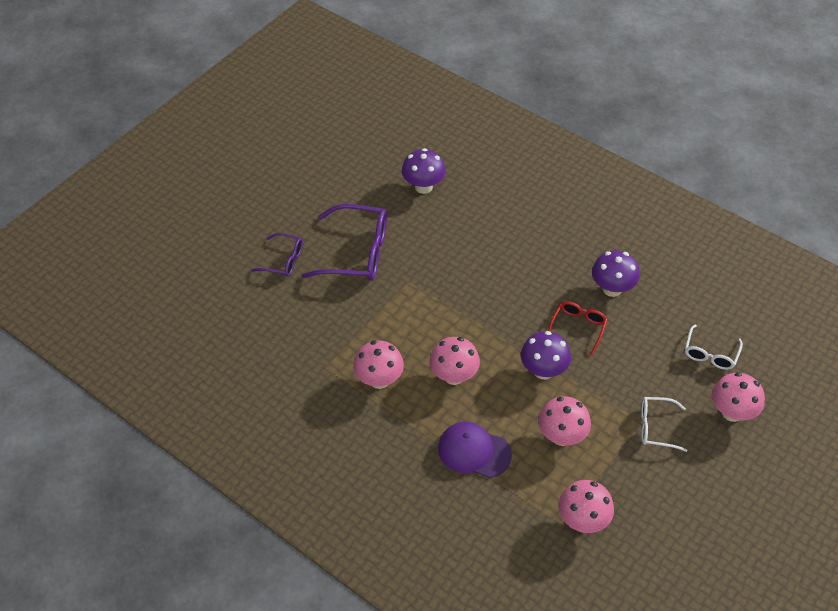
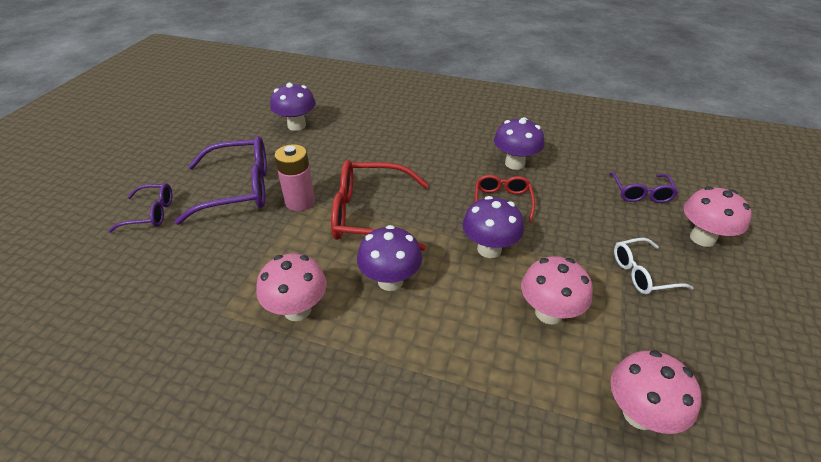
camera: 20 degrees left, 10 degrees down
pink mushroom [430,337,480,385] -> purple mushroom [357,225,422,291]
purple cap [438,422,512,478] -> none
white glasses [685,325,743,370] -> purple glasses [609,172,678,203]
none -> pink battery [274,144,315,211]
none -> red glasses [331,160,429,251]

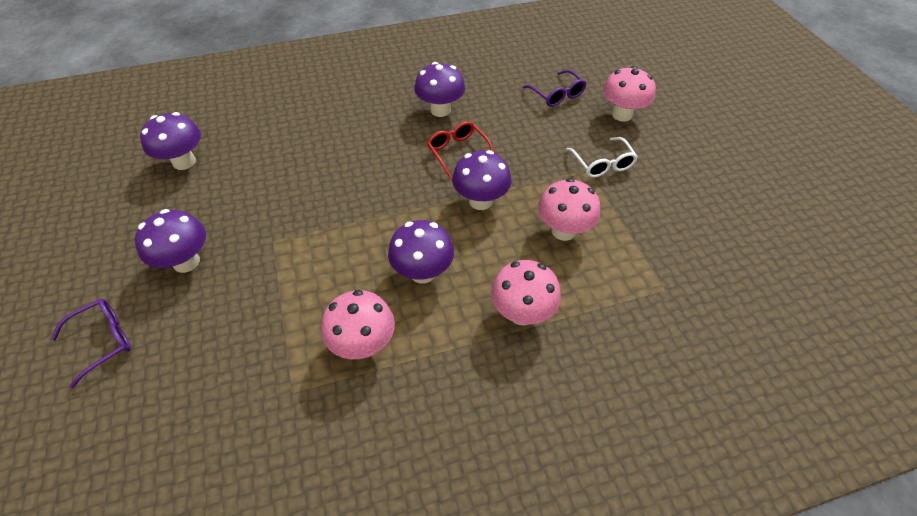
camera: 35 degrees left, 10 degrees up
purple glasses [174,136,267,225] -> purple mushroom [135,209,206,273]
pink battery [274,144,315,211] -> none
red glasses [331,160,429,251] -> none
pink mushroom [610,350,702,434] -> pink mushroom moved to [491,260,561,325]
white glasses [614,238,693,295] -> white glasses turned 60 degrees counterclockwise [566,137,638,178]

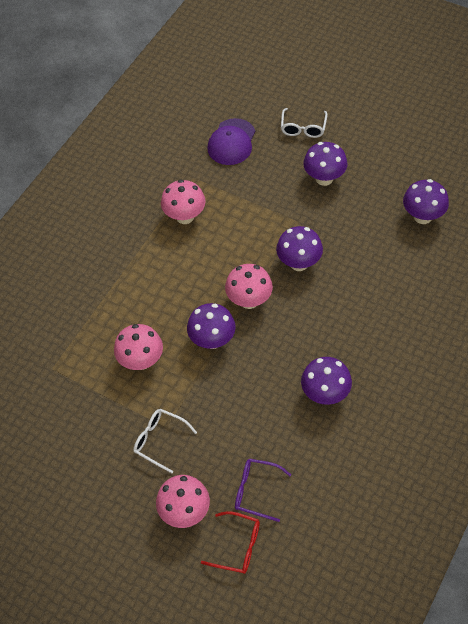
camera: 140 degrees right, 5 degrees up
purple glasses [51,298,131,388] -> white glasses [281,108,328,138]
purple mushroom [388,220,454,284] -> purple mushroom moved to [276,226,323,271]
red glasses [427,121,494,179] -> red glasses moved to [201,511,260,574]
pink mushroom [491,260,561,325] -> pink mushroom moved to [225,264,273,309]
none -> purple cap [207,118,255,165]

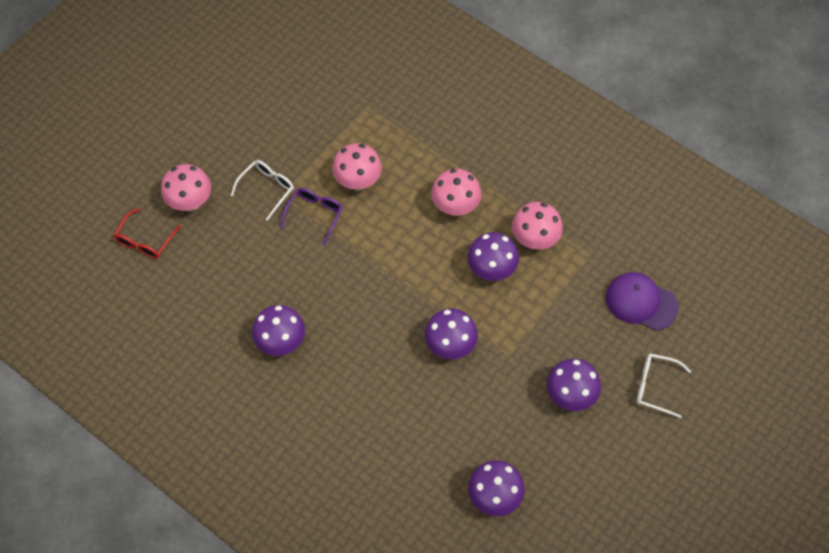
camera: 95 degrees right, 5 degrees up
purple mushroom [187,303,236,349] -> purple mushroom moved to [467,232,519,281]
pink mushroom [225,264,273,309] -> pink mushroom moved to [431,169,481,216]
purple glasses [235,459,291,522] -> purple glasses moved to [280,188,343,246]

